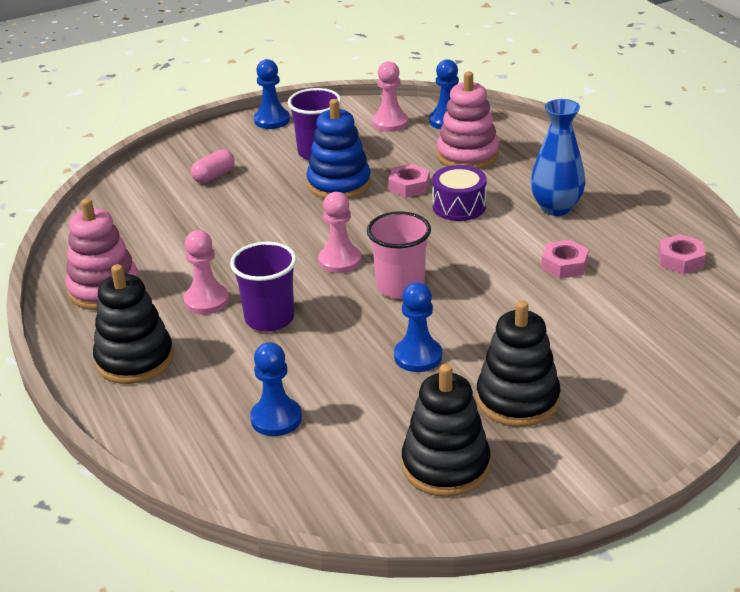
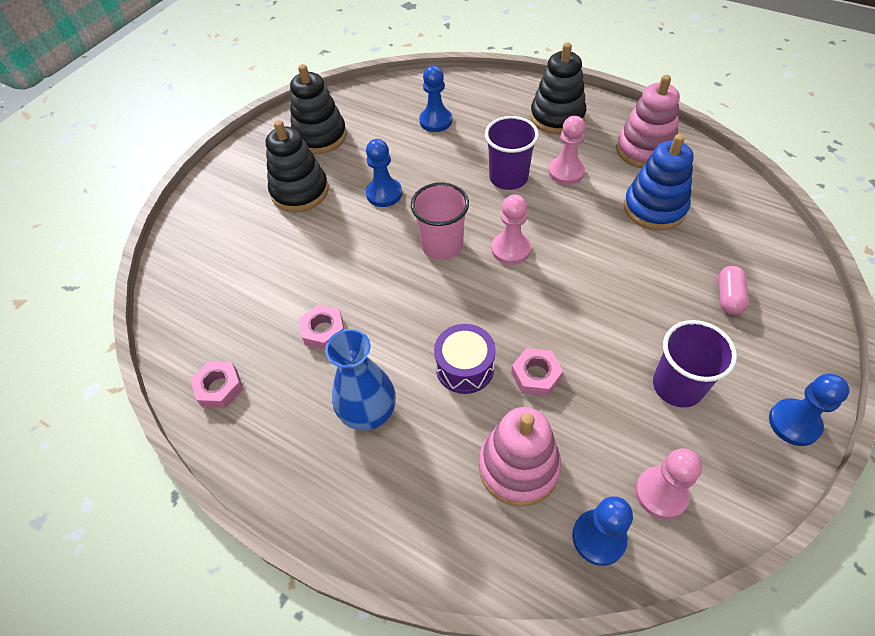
camera: 150 degrees right, 20 degrees up
blue stacking toy [306,99,371,199] -> blue stacking toy moved to [624,134,694,231]

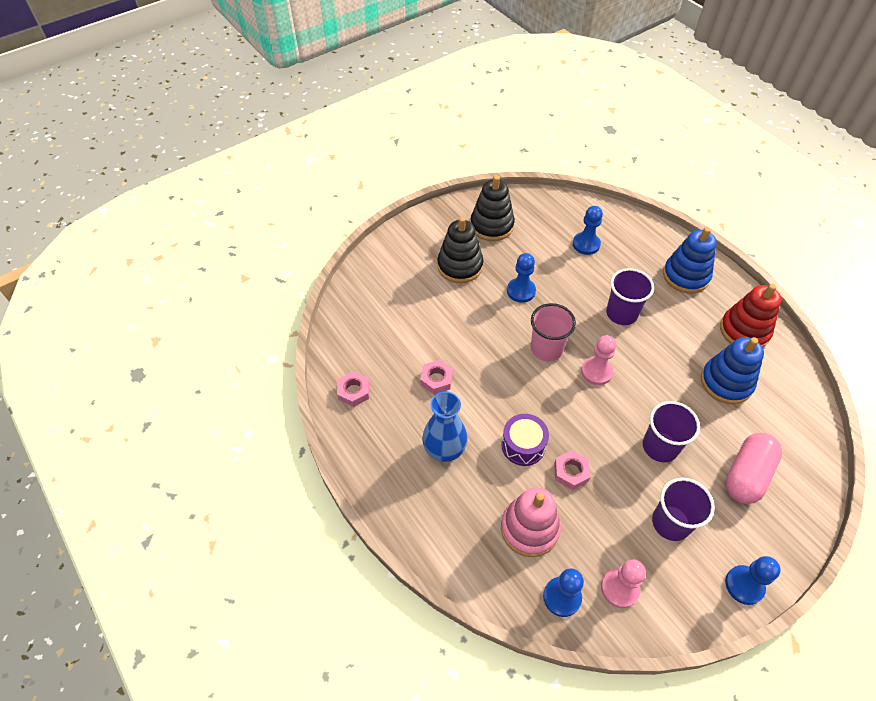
camera: 20 degrees right, 0 degrees up
black stacking toy [530,43,586,134] -> blue stacking toy [663,227,717,294]
pink pawn [548,116,586,185] -> none
pink stacking toy [616,75,680,168] -> red stacking toy [720,284,781,347]
pink capsule [718,266,749,315] -> pink capsule [725,433,782,504], size x1.80
none -> purple cup [643,401,700,462]

